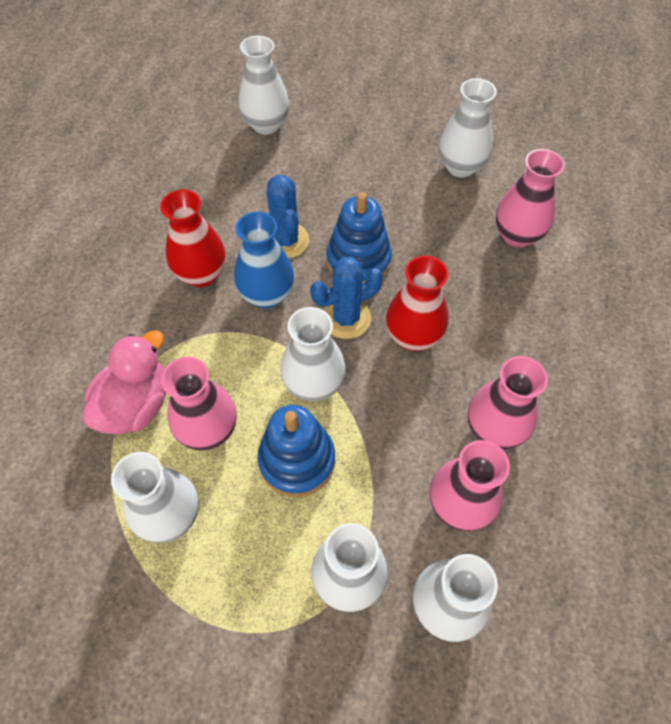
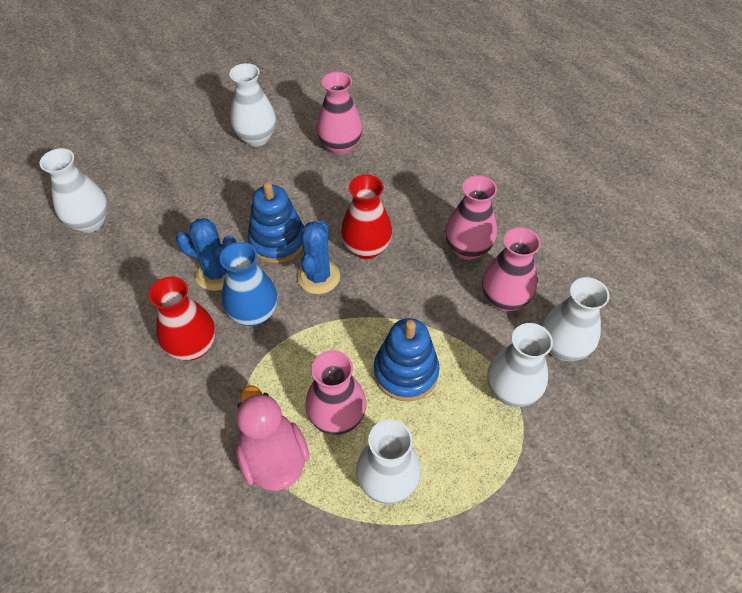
camera: 55 degrees left, 5 degrees down
white vase [280,307,346,401] -> none

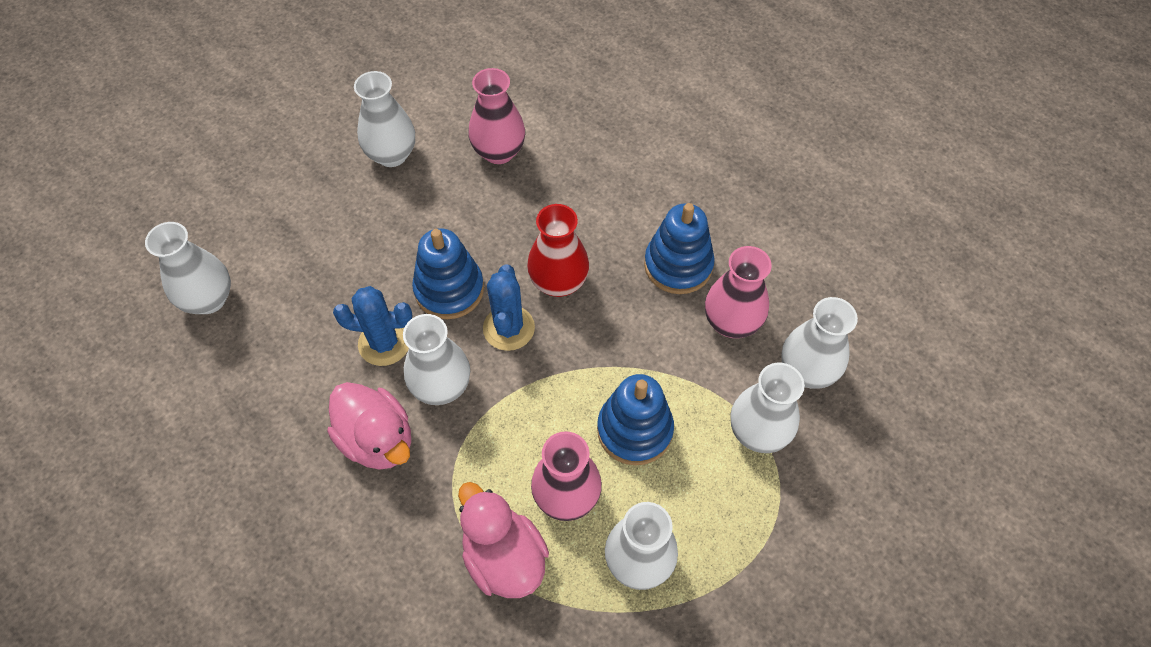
camera: 10 degrees left, 5 degrees up
red vase [149,276,215,361] -> pink duck [327,382,411,470]
blue vase [220,242,278,326] -> white vase [403,314,470,405]
pink vase [445,175,497,260] -> blue stacking toy [644,203,715,294]

